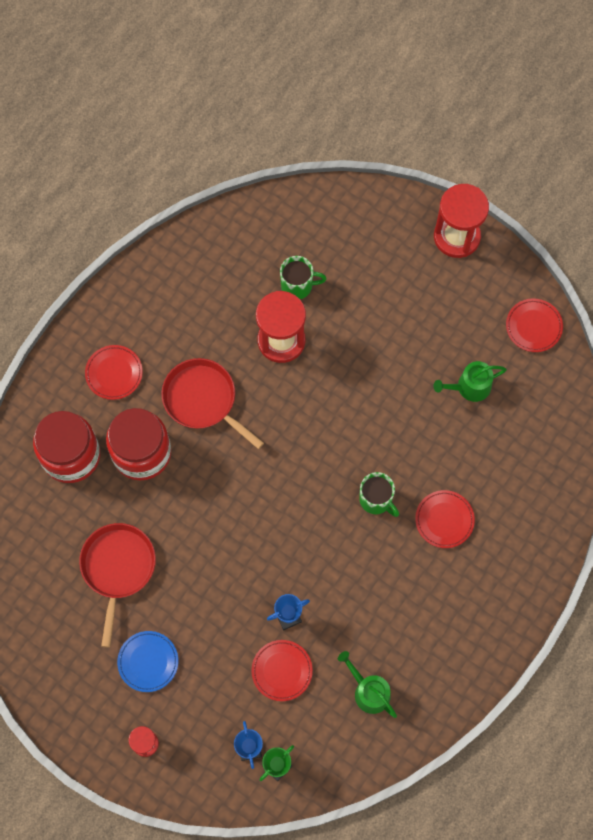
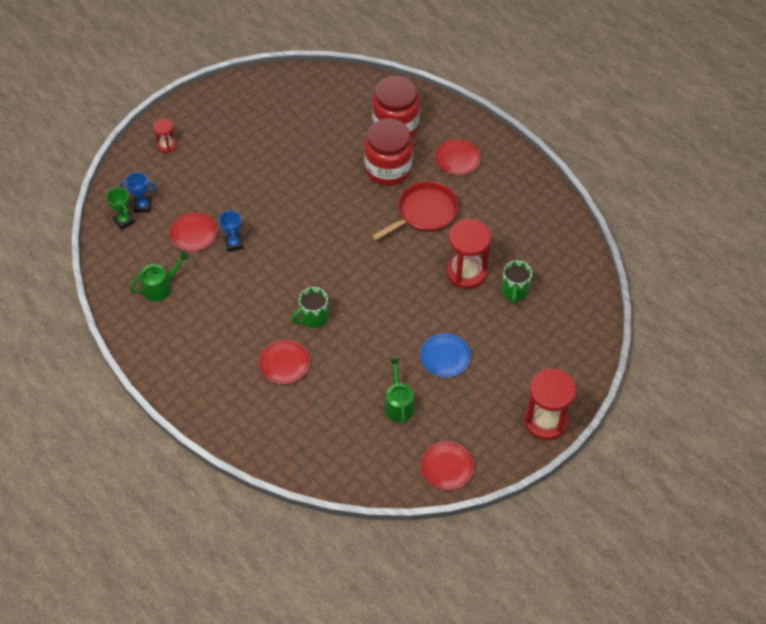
camera: 100 degrees right, 15 degrees down
red pan [79,523,156,647] -> none
blue plate [117,631,178,692] -> blue plate moved to [420,333,471,377]

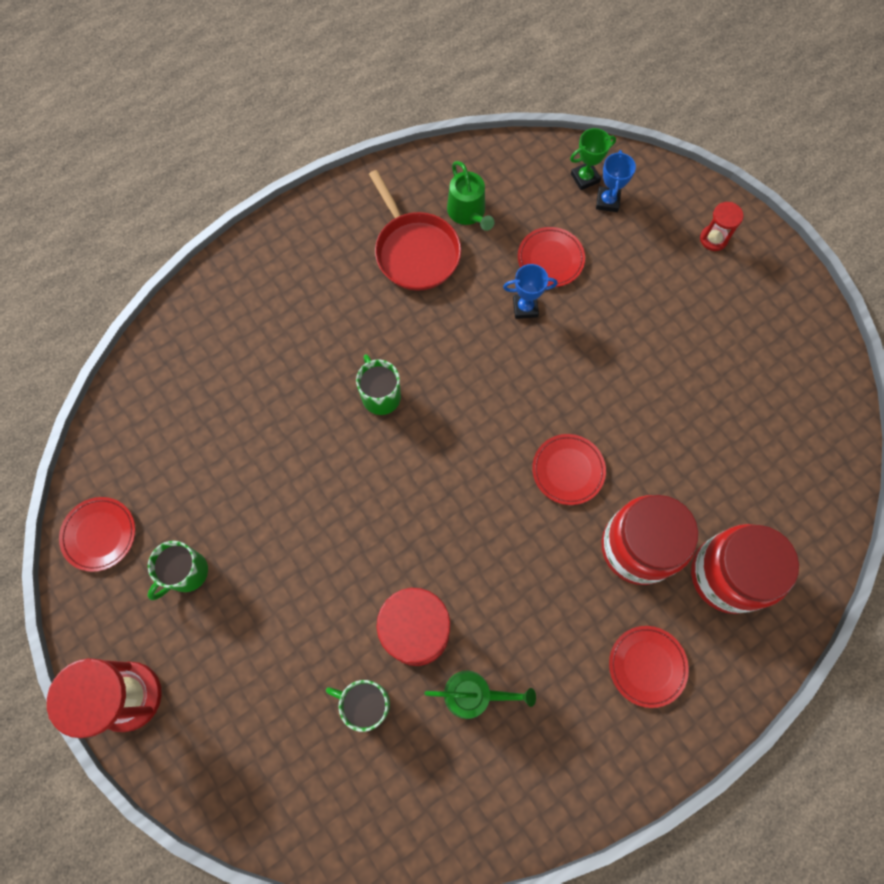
camera: 100 degrees right, 15 degrees up
red plate [259,340,310,384] -> red plate moved to [532,434,606,505]
red pan [372,181,458,241] -> red pan moved to [369,170,461,291]
green watering can [384,358,415,425] -> green watering can moved to [424,670,536,719]
blue plate [420,333,471,377] -> none
none -> green mug [148,541,208,600]

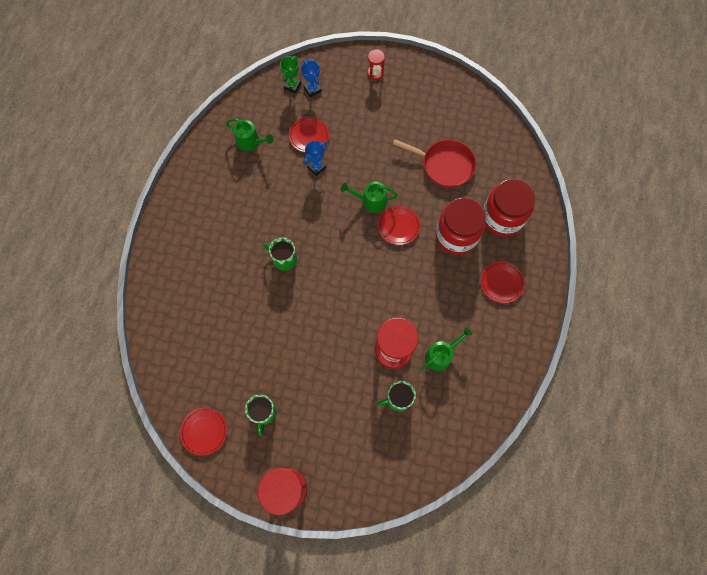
camera: 40 degrees left, 0 degrees up
red pan [369,170,461,291] -> red pan moved to [393,139,476,188]
none -> green watering can [341,182,398,213]

